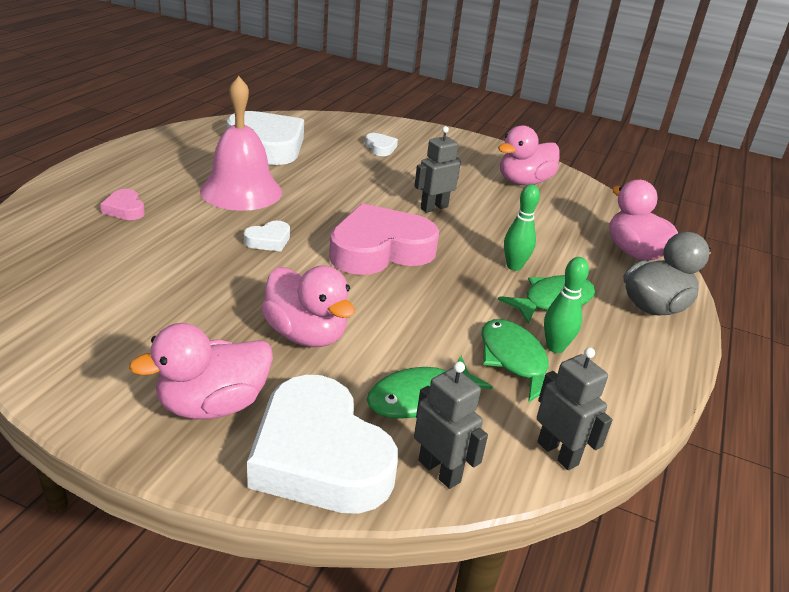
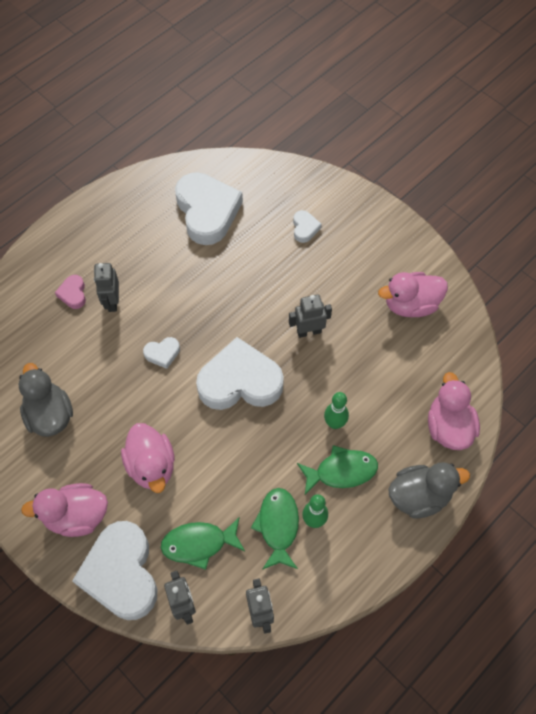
camera: 25 degrees right, 30 degrees up
pink bell [200,76,282,211] -> none
pink heart [329,203,439,275] -> white heart [196,337,284,410]
none -> grey duck [18,363,73,437]
none -> grey robot [94,263,119,312]

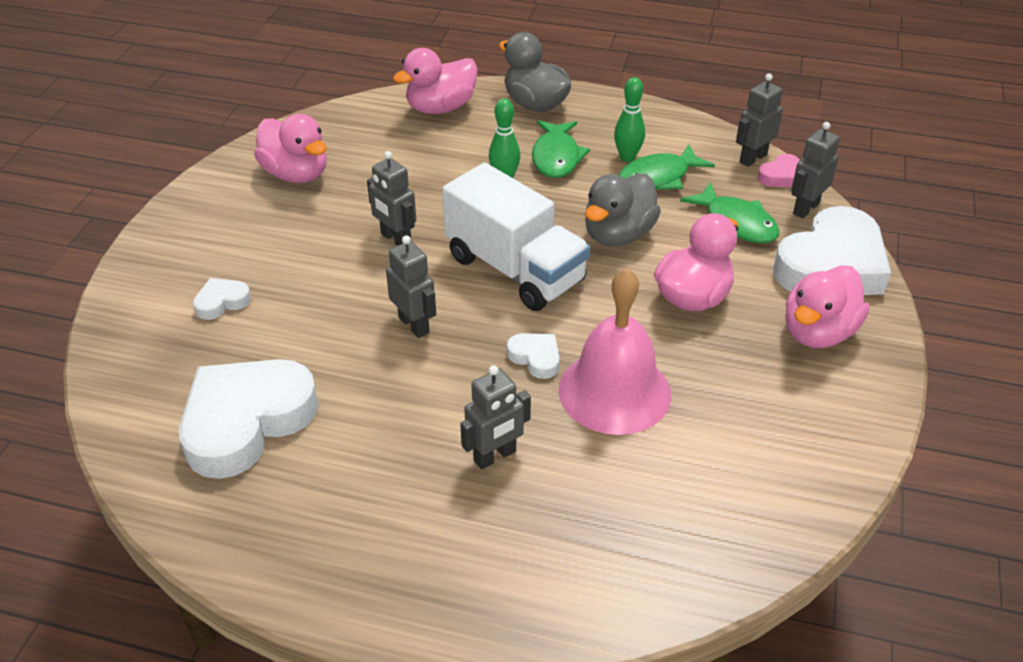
camera: 120 degrees left, 20 degrees down
grey duck [18,363,73,437] -> grey duck moved to [585,173,661,246]
pink duck [21,483,108,537] -> pink duck turned 75 degrees clockwise [785,265,869,348]
pink heart [55,275,86,309] -> pink heart moved to [758,154,800,187]
white heart [196,337,284,410] -> white truck [442,163,590,311]
green fish [297,445,378,495] -> green fish turned 135 degrees counterclockwise [532,120,590,178]
none -> grey robot [386,235,436,338]
none -> pink bell [559,268,671,435]

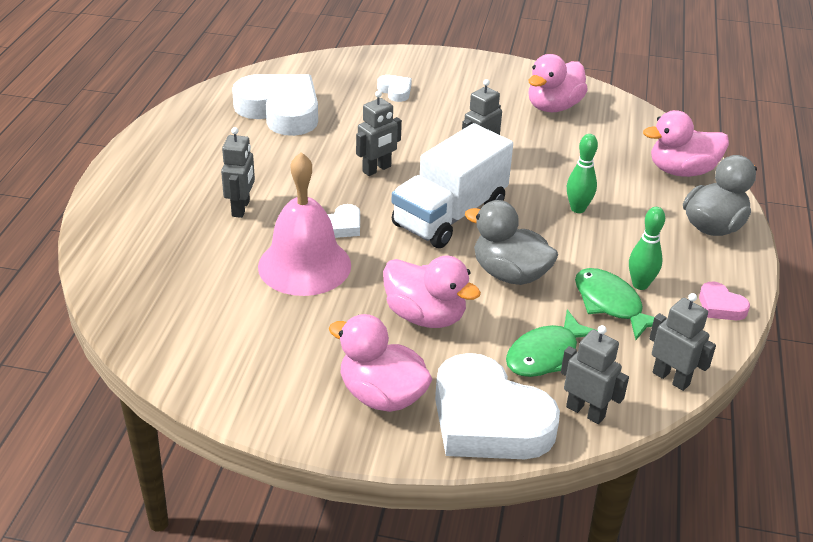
camera: 85 degrees right, 5 degrees down
pink duck [393,48,478,114] -> pink duck turned 60 degrees counterclockwise [643,110,729,177]
grey robot [460,365,531,470] -> grey robot turned 135 degrees counterclockwise [221,127,255,218]
green fish [532,120,590,178] -> none
pink heart [758,154,800,187] -> pink heart moved to [699,282,750,320]

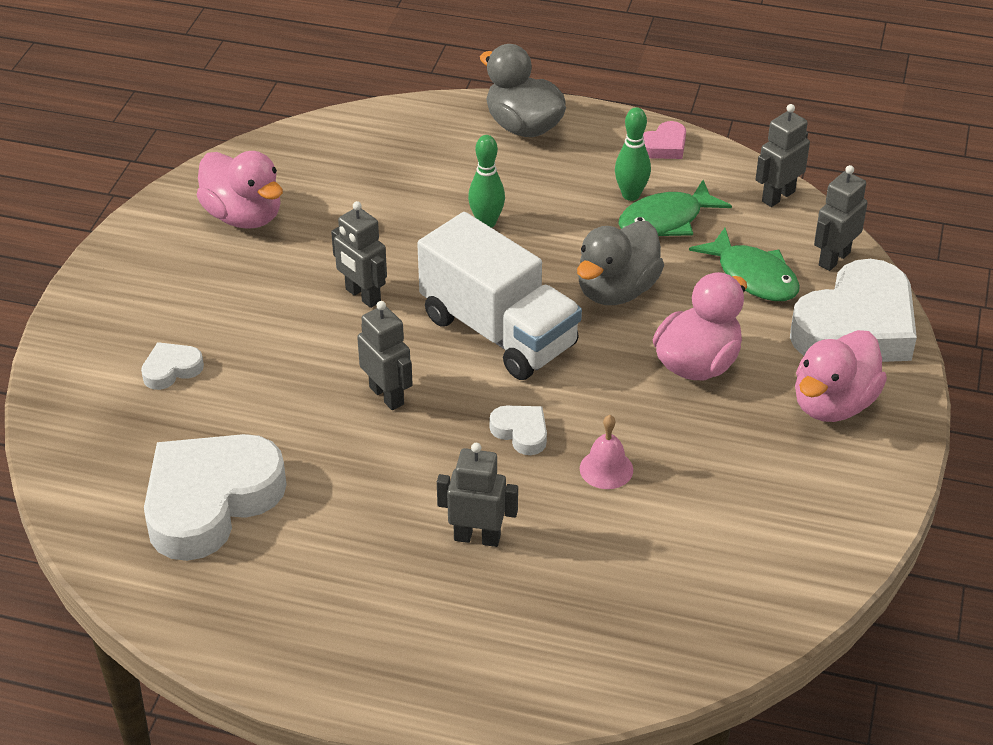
camera: 85 degrees left, 5 degrees up
pink bell [258,152,351,296] -> pink bell [580,415,633,489], size x0.44
pink duck [643,110,729,177] -> none

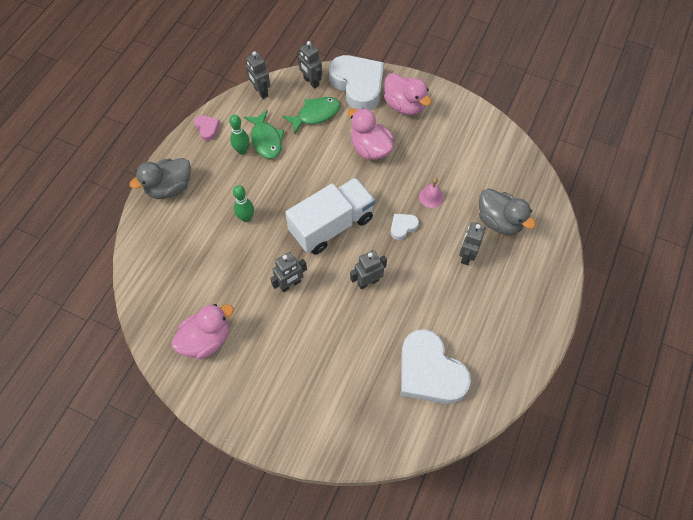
camera: 80 degrees left, 20 degrees up
white heart [141,342,204,390] -> none
grey duck [577,221,664,305] -> grey duck moved to [479,188,536,235]

